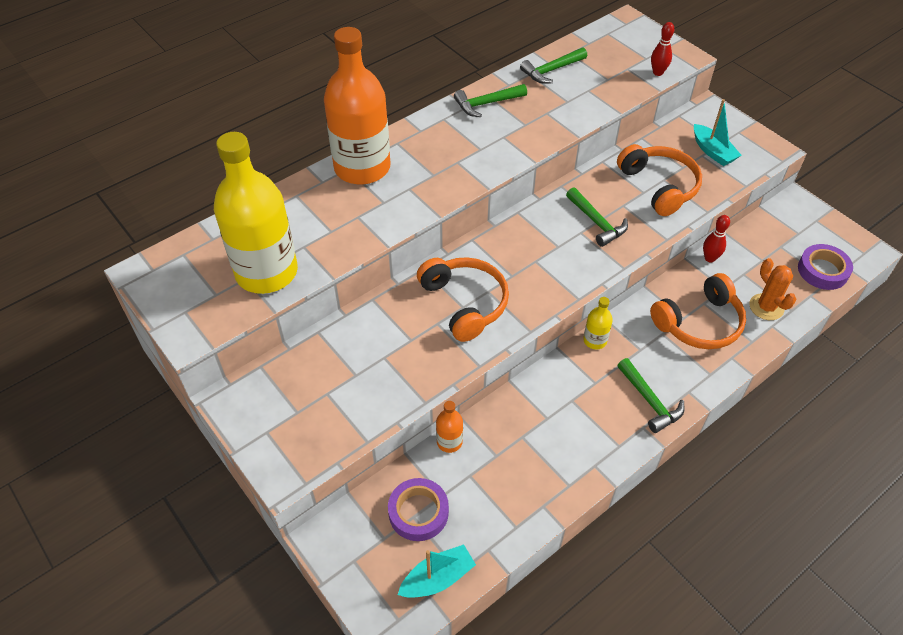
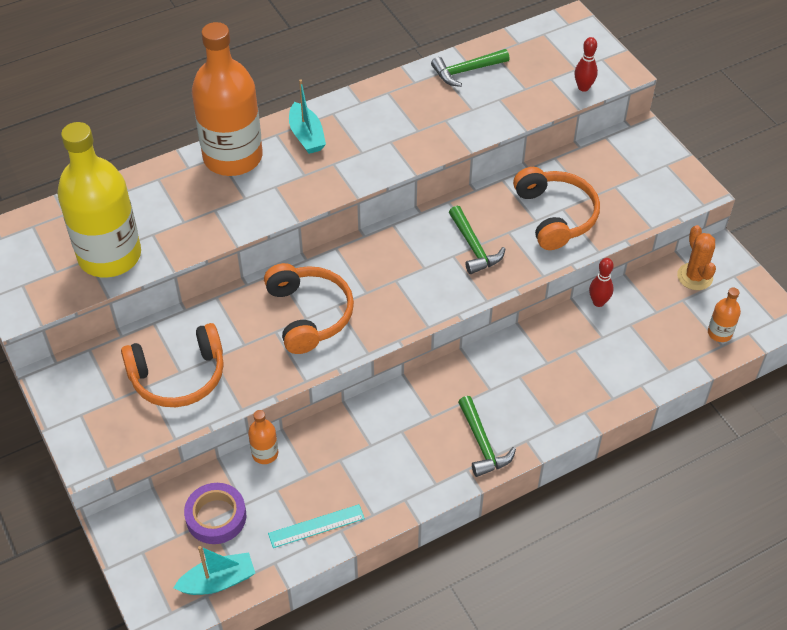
camera: 10 degrees right, 0 degrees up
green hammer [454,84,527,117] -> none
yellow bottle [583,297,613,350] -> none
orange headphones [650,273,746,349] -> orange headphones moved to [121,323,224,407]
turquoise boat [694,99,742,166] -> turquoise boat moved to [289,79,326,154]
orange cactus [749,258,796,320] -> orange cactus moved to [677,225,716,290]
purple tape [798,244,853,290] -> orange bottle [708,288,741,342]
none -> turquoise ruler [268,504,365,548]

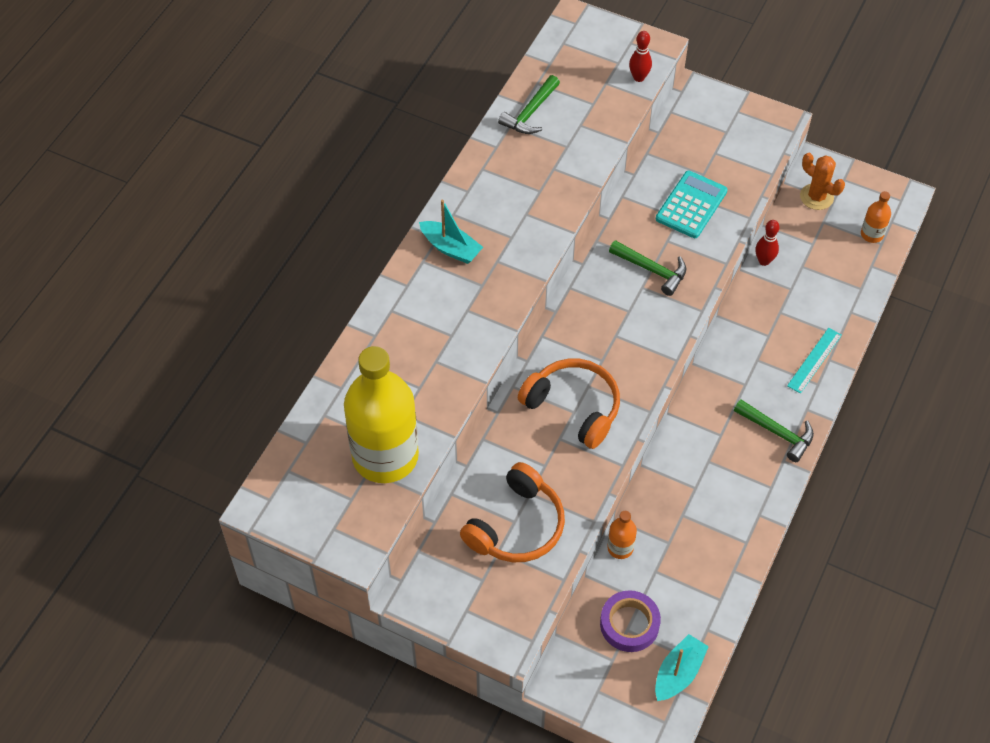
camera: 35 degrees left, 5 degrees up
orange bottle [192,22,263,176] -> none
turquoise ruler [268,504,365,548] -> turquoise ruler moved to [787,328,842,394]
orange headphones [513,167,600,250] -> turquoise calculator [656,171,728,238]

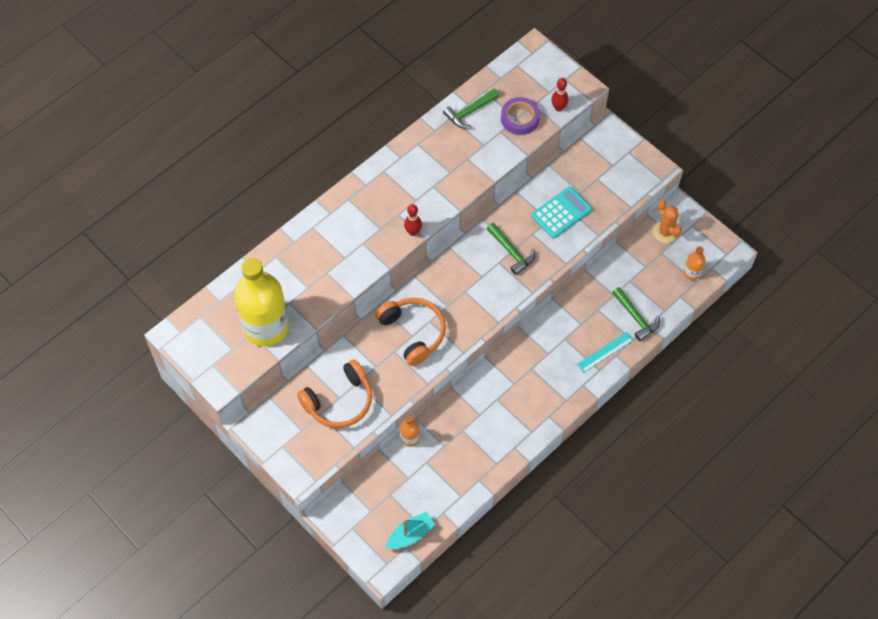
camera: 20 degrees right, 5 degrees up
turquoise boat [419,200,483,264] -> none
purple tape [600,590,661,652] -> purple tape moved to [501,97,540,135]
green hammer [734,400,814,462] -> green hammer moved to [612,287,660,341]
red bowling pin [756,220,779,266] -> red bowling pin moved to [404,204,422,236]

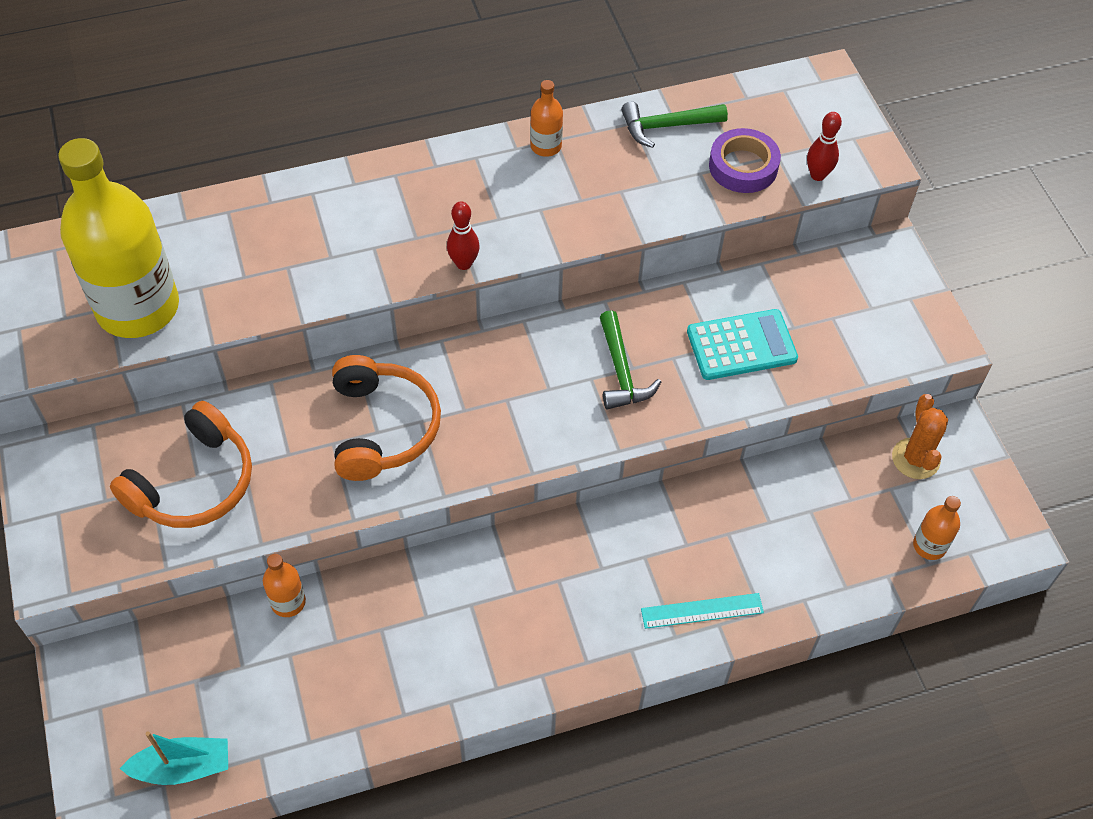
camera: 25 degrees right, 5 degrees down
orange headphones [297,359,372,428] -> orange headphones turned 45 degrees counterclockwise [110,401,252,528]
green hammer [612,287,660,341] -> none
none -> orange bottle [530,80,563,157]

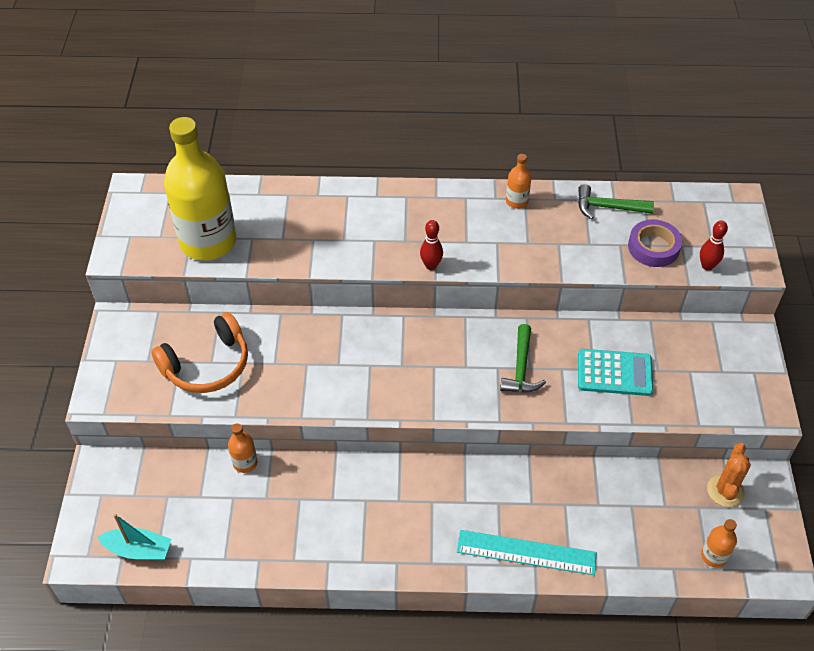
camera: 20 degrees right, 5 degrees down
orange headphones [332,355,441,481] -> none
turquoise ruler [641,593,764,629] -> turquoise ruler [457,530,597,575], size x1.53

